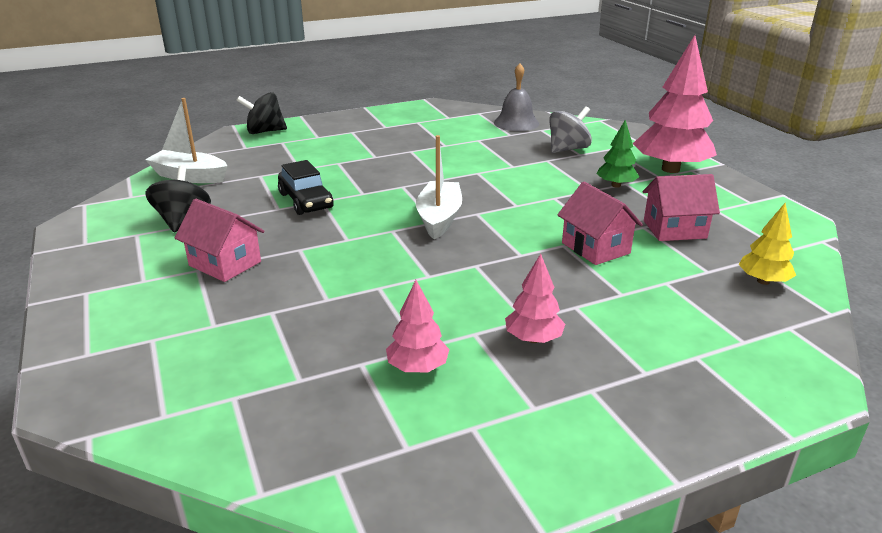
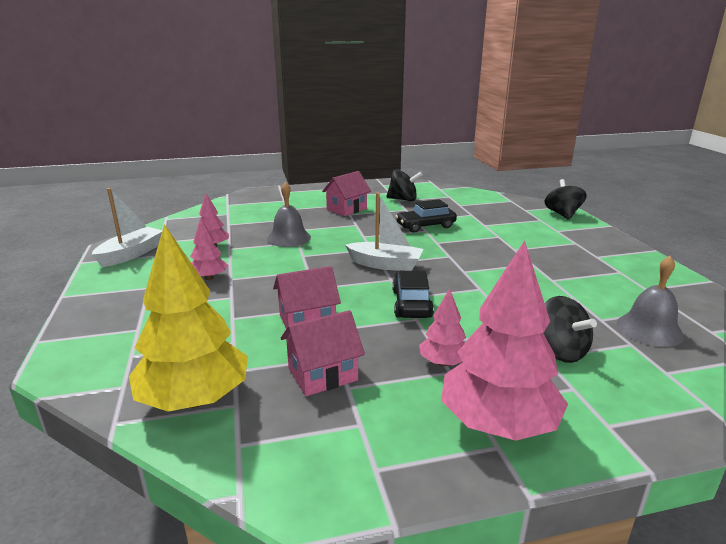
camera: 100 degrees right, 5 degrees down
white boat [145,98,227,183] -> white boat moved to [91,188,162,267]
grey spinning top [549,106,592,153] -> black spinning top [544,296,597,363]
green tree [597,120,639,188] -> pink tree [419,288,466,366]
pink house [643,174,720,241] -> pink house turned 60 degrees clockwise [281,310,365,396]
yellow tree [739,203,796,285] -> yellow tree [129,224,248,412], size x2.01
none -> grey bell [267,182,311,247]
none -> black car [392,271,434,318]

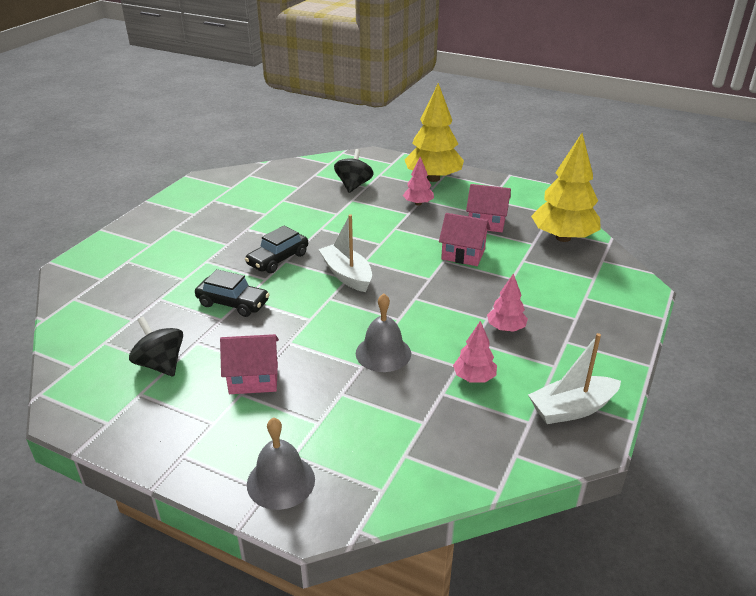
camera: 140 degrees left, 10 degrees up
black car [392,271,434,318] -> black car moved to [245,225,308,273]
pink tree [441,240,568,441] -> yellow tree [404,83,464,182]
black spinning top [545,179,587,220] -> none
grey bell [616,256,684,347] -> grey bell moved to [247,418,315,510]

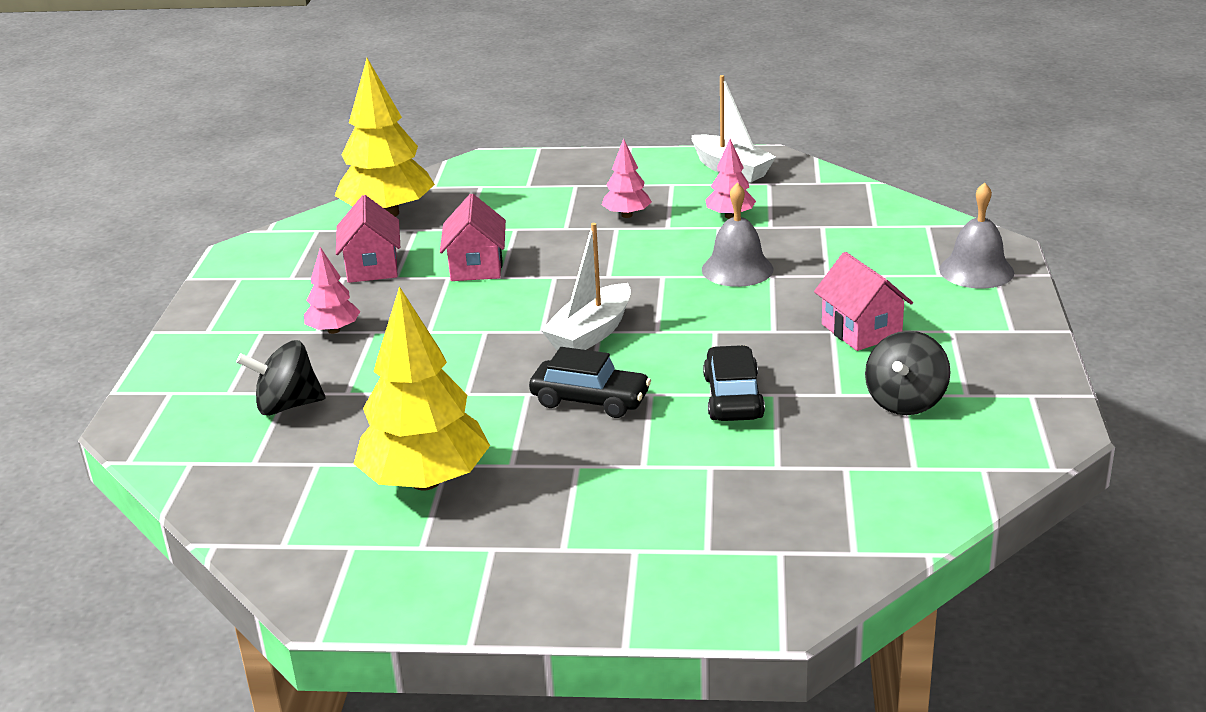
camera: 110 degrees left, 5 degrees down
yellow tree [404,83,464,182] -> yellow tree moved to [354,286,490,490]

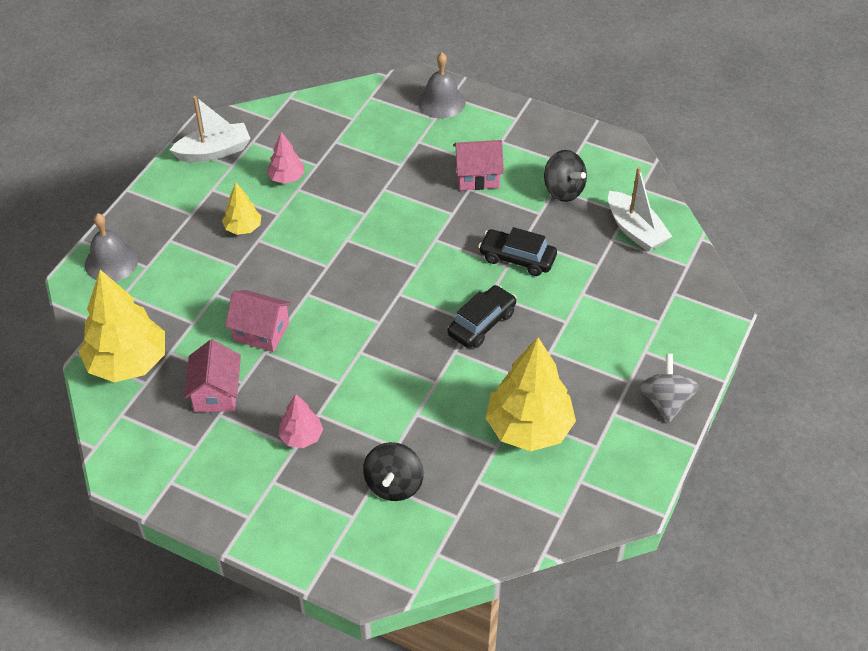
camera: 70 degrees left, 20 degrees up
pink house [336,195,400,283] -> pink house turned 75 degrees clockwise [184,339,241,412]
white boat [541,223,631,350] -> white boat moved to [608,167,672,252]
pink tree [602,138,652,218] -> yellow tree [222,183,261,235]
grey bell [702,183,774,287] -> grey bell moved to [85,213,138,282]
none -> grey spinning top [640,354,699,423]

